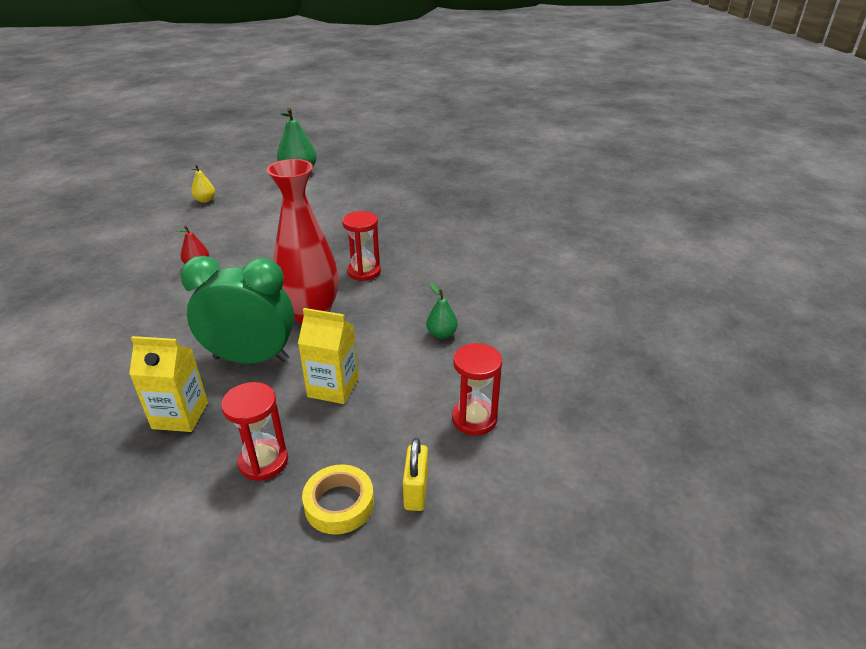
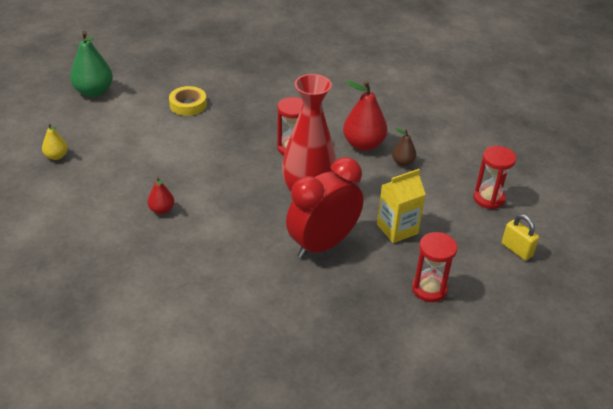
camera: 45 degrees left, 5 degrees up
yellow carton [129,336,208,432] -> none
green clock [180,256,294,364] -> red clock [286,157,363,259]
yellow tape [302,464,374,535] -> yellow tape moved to [169,86,207,116]
green pear [426,283,458,339] -> brown pear [392,128,416,166]
none -> red pear [343,81,387,151]

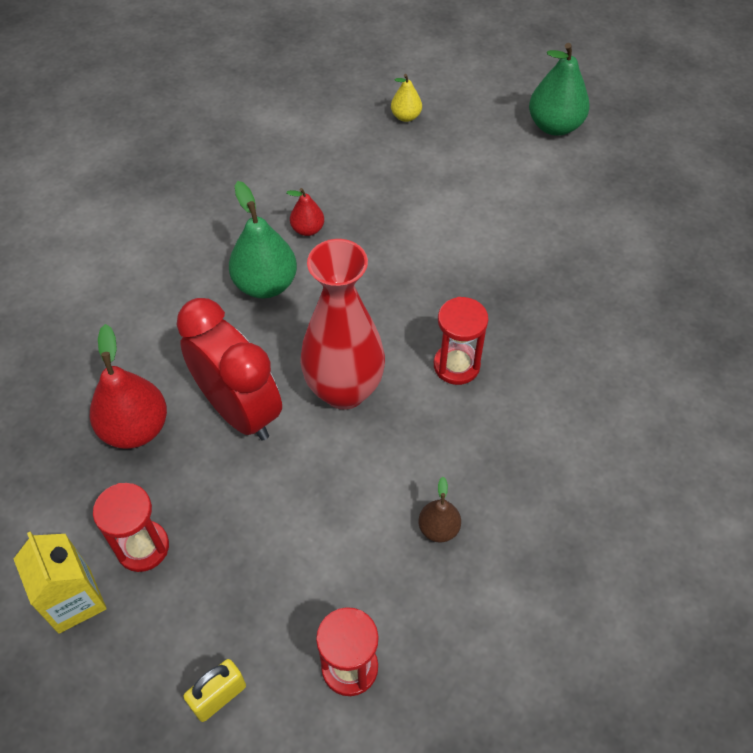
camera: 90 degrees right, 15 degrees up
yellow tape [169,86,207,116] -> none
red pear [343,81,387,151] -> red pear moved to [90,324,167,449]
yellow carton [377,169,426,243] -> yellow carton moved to [14,532,107,634]
none -> green pear [229,181,297,298]

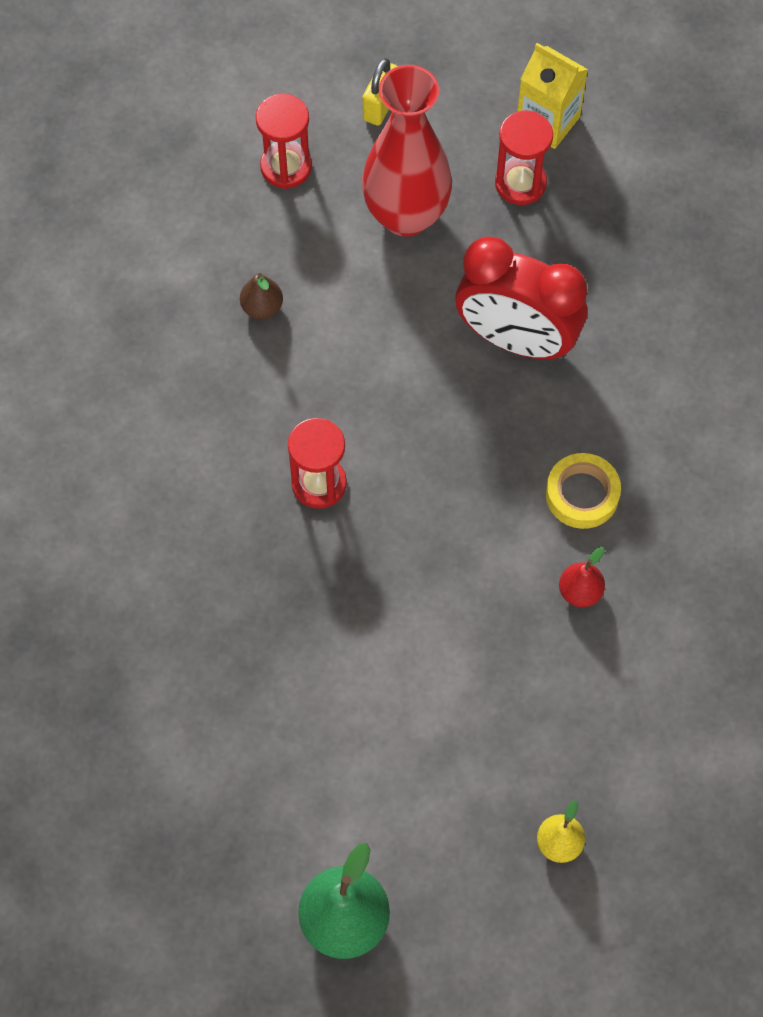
camera: 155 degrees right, 10 degrees up
red pear [90,324,167,449] -> none
green pear [229,181,297,298] -> yellow tape [546,453,621,529]
red vase [300,239,385,410] -> red vase moved to [362,65,452,237]

